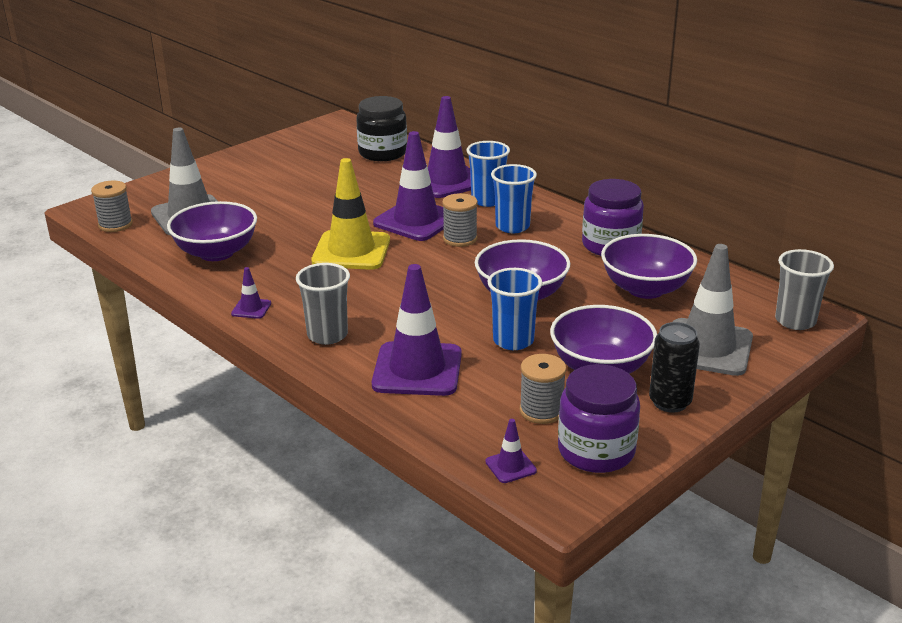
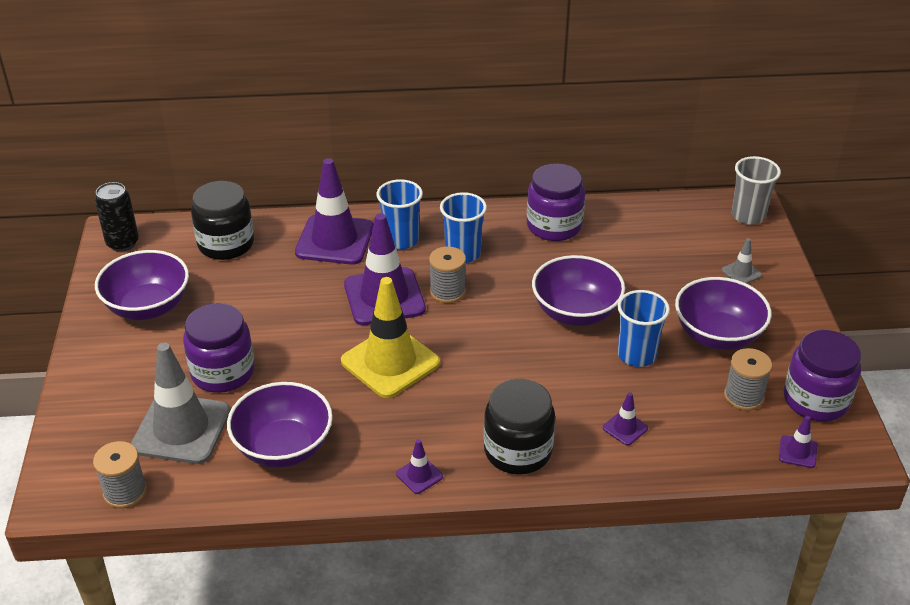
camera: 50 degrees left, 10 degrees up
grey cup [296,263,350,345] -> black jar [484,379,555,475]
purple traffic cone [372,264,462,396] -> purple traffic cone [603,392,648,446], size x0.43
purple bowl [601,234,697,299] -> purple bowl moved to [95,250,189,320]
black can [649,322,700,413] -> black can moved to [95,182,139,252]
grey traffic cone [673,244,753,376] -> grey traffic cone [722,238,762,284], size x0.43
none -> purple jar [183,303,255,393]

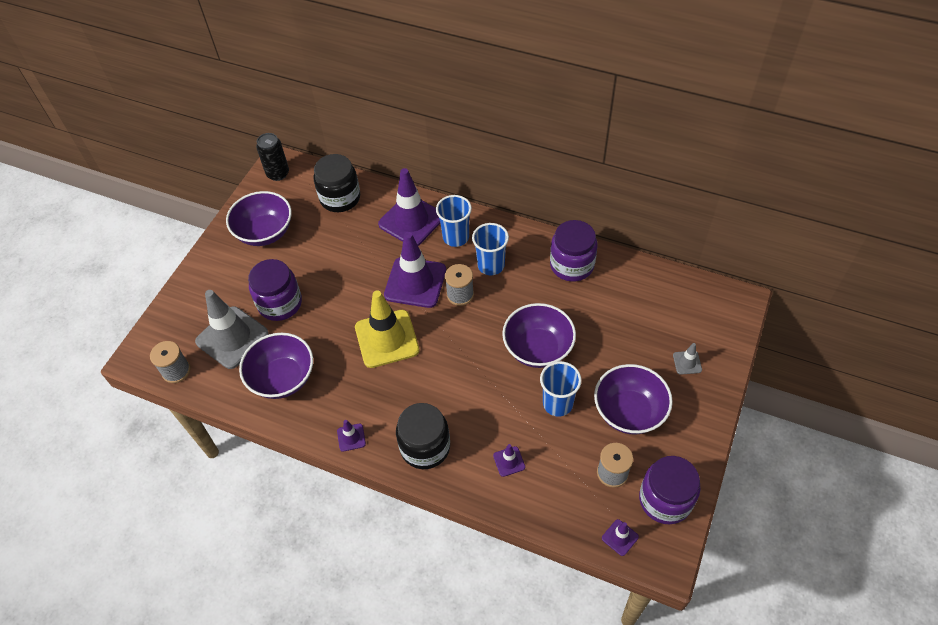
camera: 30 degrees right, 15 degrees up
grey cup [732,156,781,225] -> none

